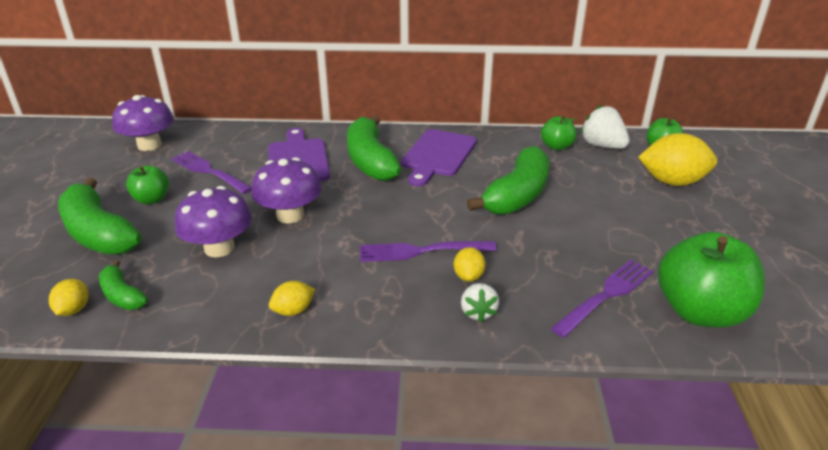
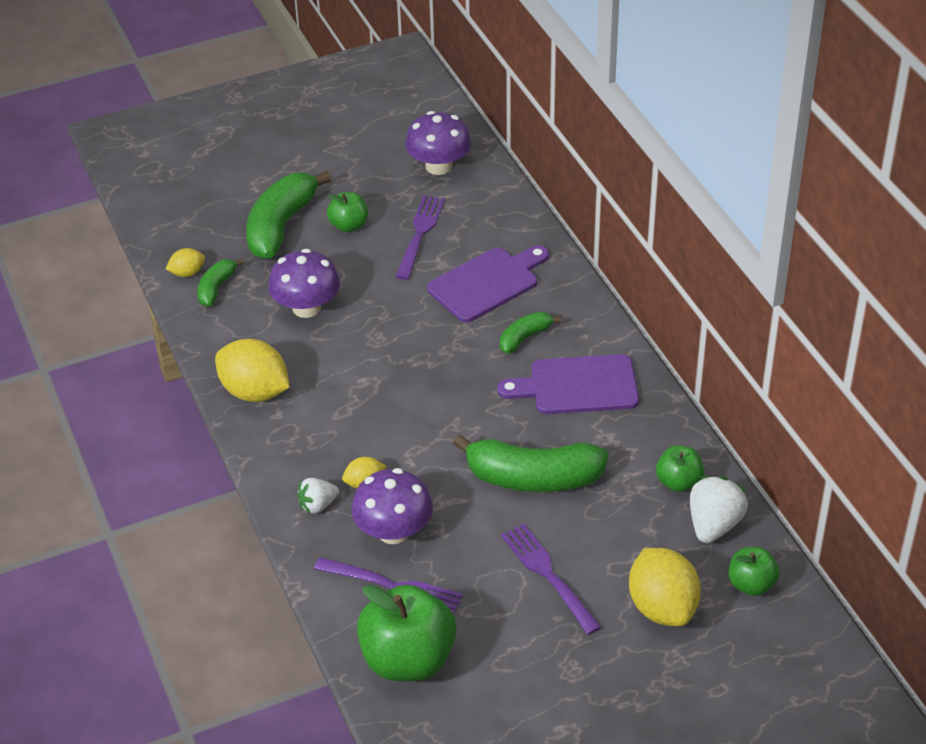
camera: 65 degrees right, 10 degrees up
purple mushroom [251,157,322,223] -> purple mushroom moved to [352,468,433,544]
yellow lemon [269,281,315,316] -> yellow lemon [215,339,290,402], size x2.01
green banana [347,115,401,181] -> green banana [500,312,561,354], size x0.52
purple fork [360,241,496,262] -> purple fork moved to [501,524,602,635]

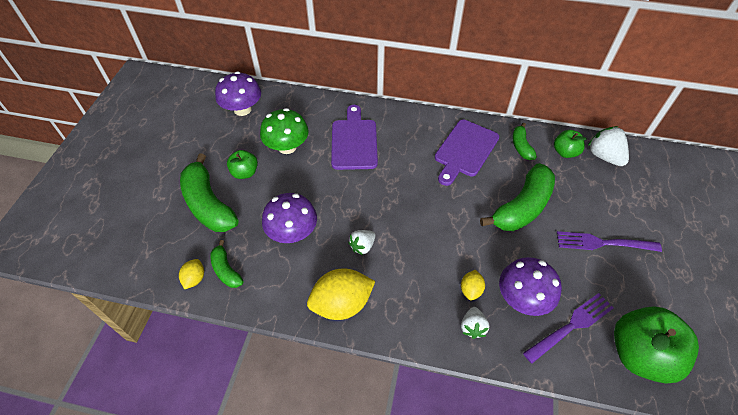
camera: 55 degrees left, 10 degrees up
purple fork [395,195,445,280] -> green mushroom [260,108,309,154]
green banana [500,312,561,354] -> green banana moved to [513,123,537,160]
yellow lemon [629,548,701,626] -> none
green apple [729,547,780,596] -> none
none -> white strawberry [348,230,375,255]

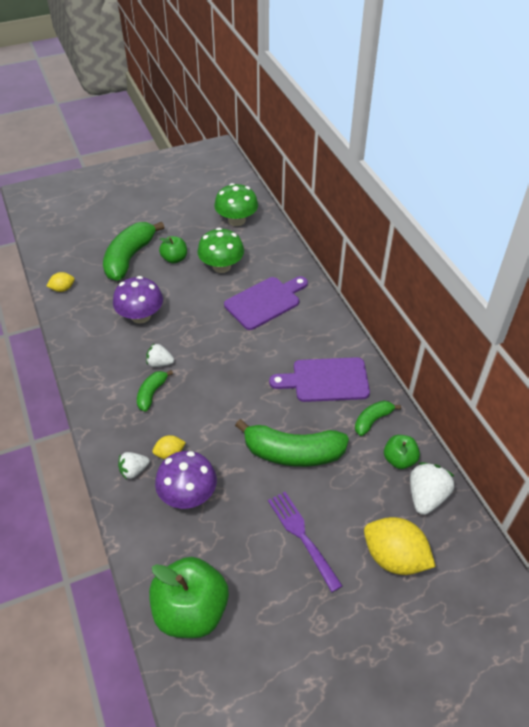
camera: 55 degrees right, 5 degrees down
green banana [210,240,243,288] -> green banana moved to [137,370,173,412]
purple mushroom [215,71,261,116] -> green mushroom [214,183,258,226]
yellow lemon [307,269,375,320] -> yellow lemon moved to [364,517,436,575]
purple fork [523,293,614,364] -> none

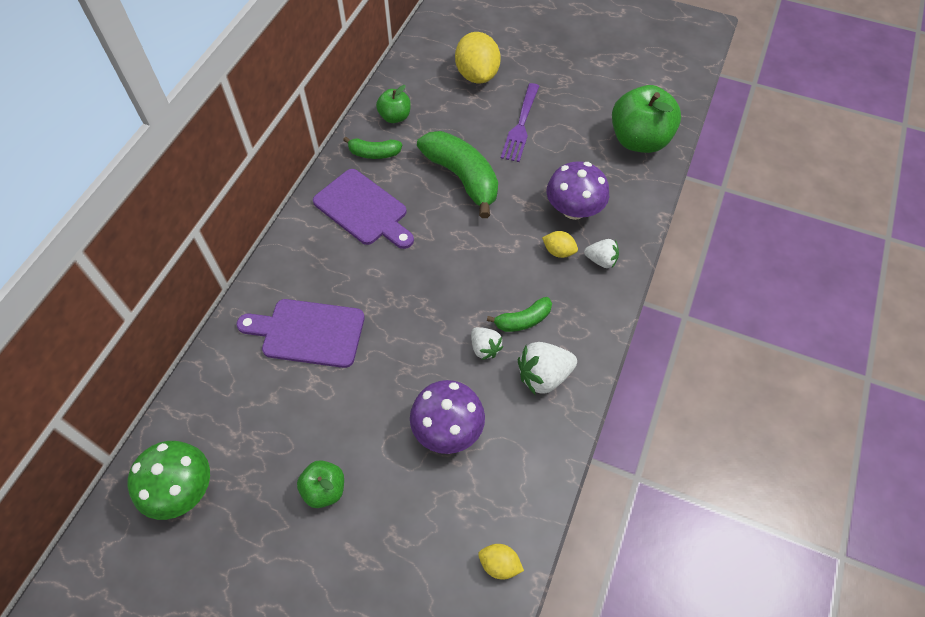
camera: 135 degrees left, 10 degrees up
green banana [103,222,165,281] -> none
green mushroom [197,228,244,273] -> none
white strawberry [410,462,455,515] -> white strawberry moved to [518,342,577,394]

